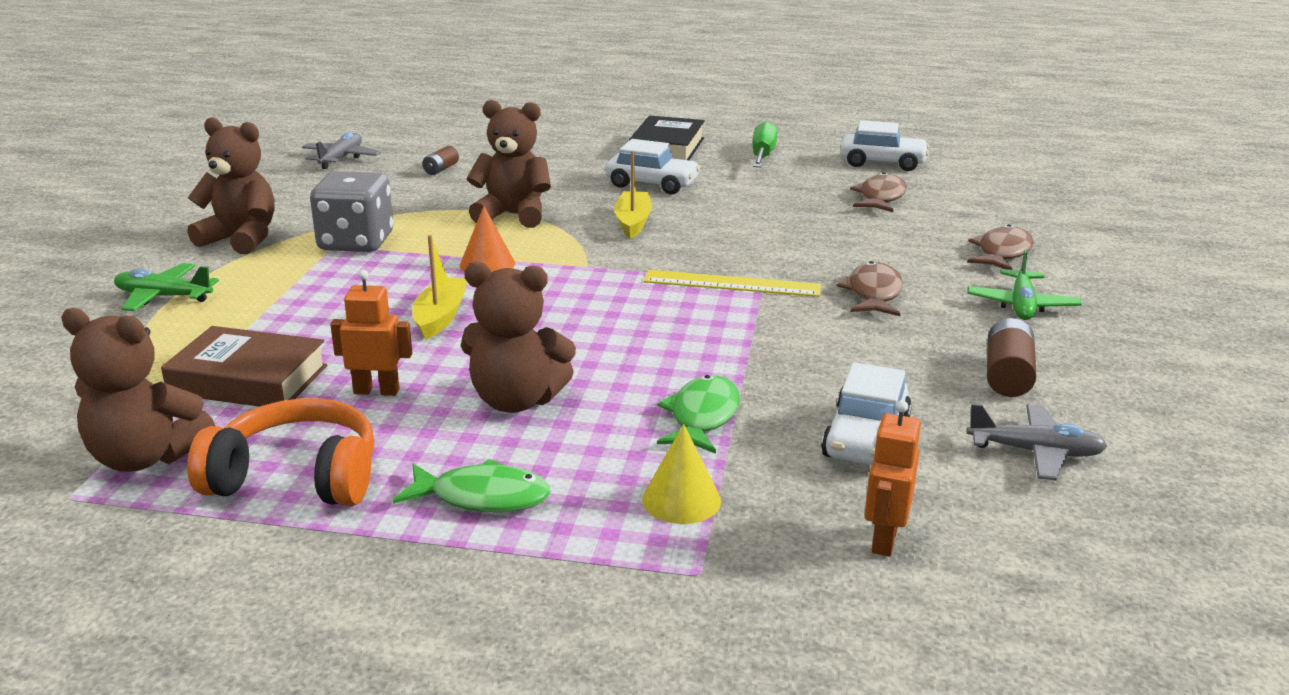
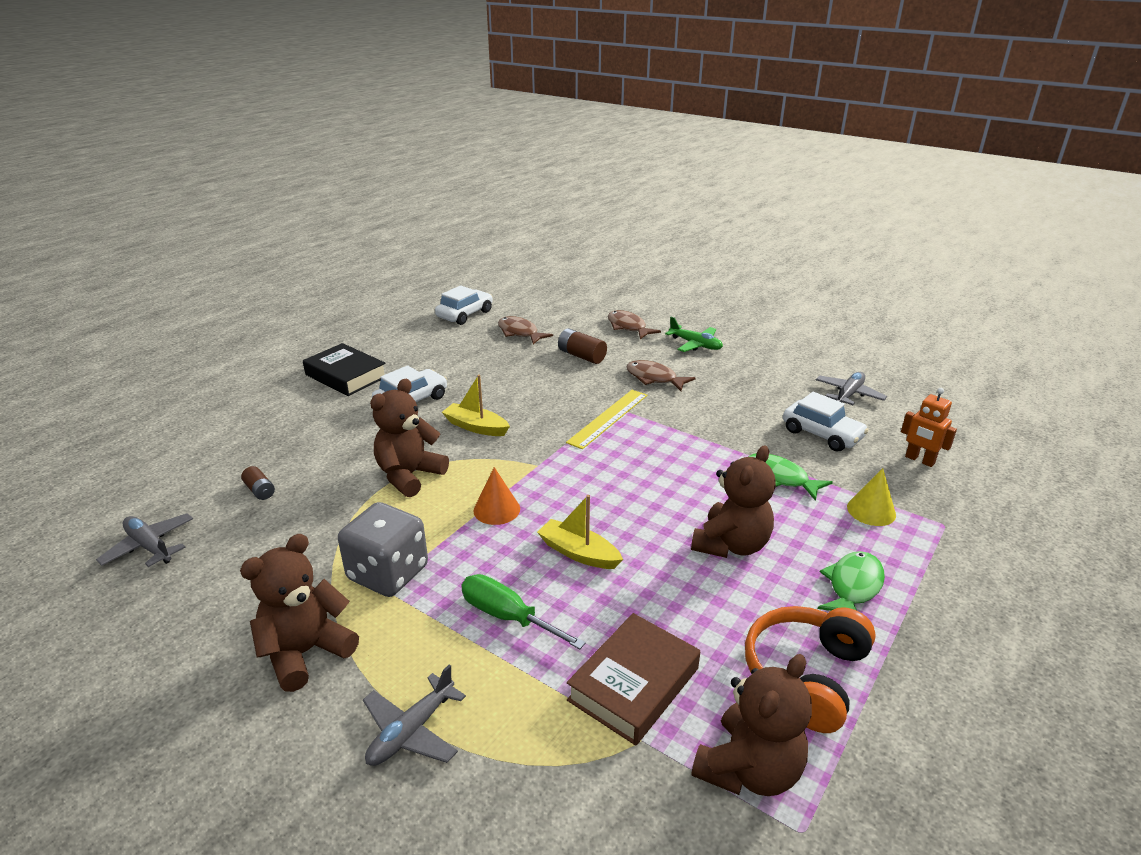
camera: 65 degrees left, 5 degrees up
green plane [114,263,219,311] -> grey plane [363,664,466,766]
orange robot [330,270,412,396] -> none
green screwdriver [753,121,778,167] -> green screwdriver moved to [461,574,586,649]
brown battery [987,318,1036,397] -> brown battery moved to [558,328,607,364]

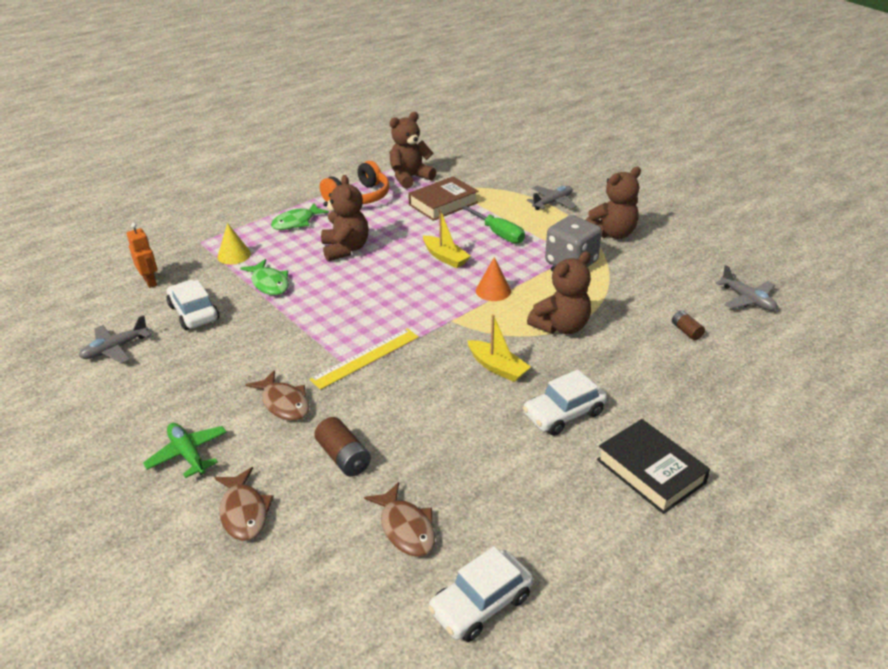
camera: 165 degrees left, 5 degrees up
brown teddy bear [691,445,776,558] -> brown teddy bear turned 120 degrees clockwise [321,175,368,261]

